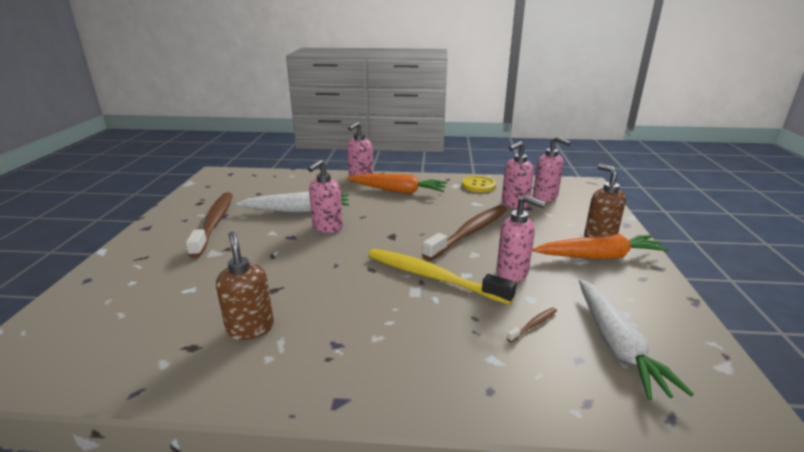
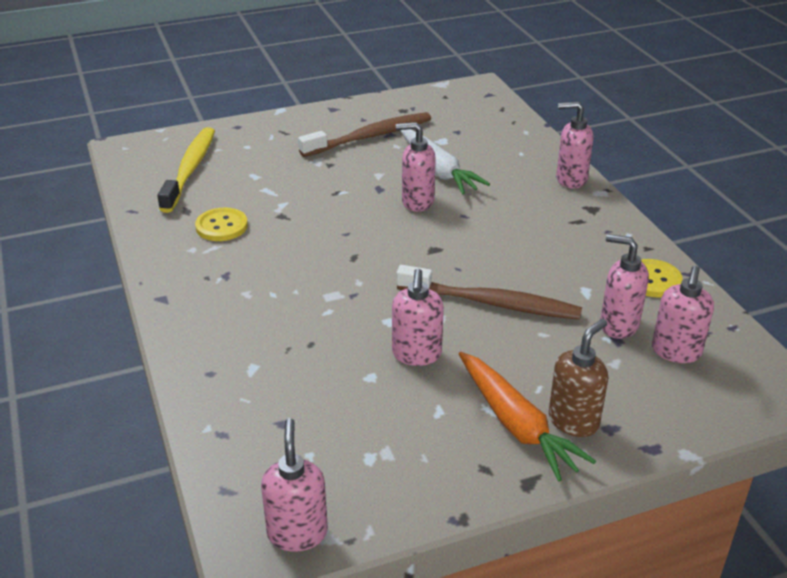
camera: 65 degrees right, 10 degrees up
brown soap dispenser [216,231,274,340] -> yellow button [195,207,248,241]
orange carrot [347,174,447,194] -> none
yellow toothbrush [368,249,516,305] -> yellow toothbrush moved to [157,127,215,213]
brown toothbrush [507,308,557,342] -> none
white carrot [579,279,694,400] -> none
none -> pink soap dispenser [261,418,328,552]

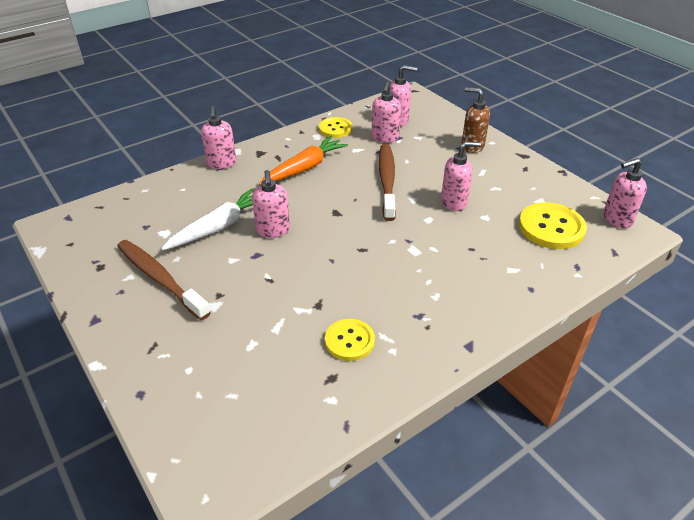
camera: 105 degrees left, 5 degrees up
yellow toothbrush [157,127,215,213] -> none
orange carrot [459,352,596,482] -> orange carrot moved to [259,136,348,185]
none -> yellow button [519,202,587,249]

